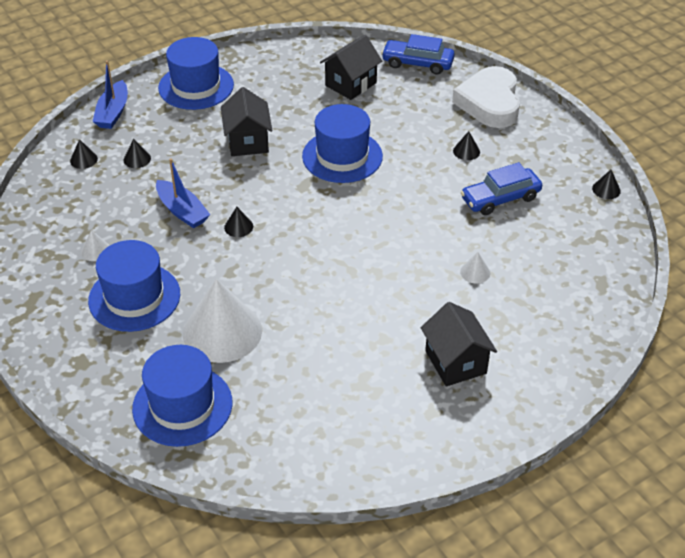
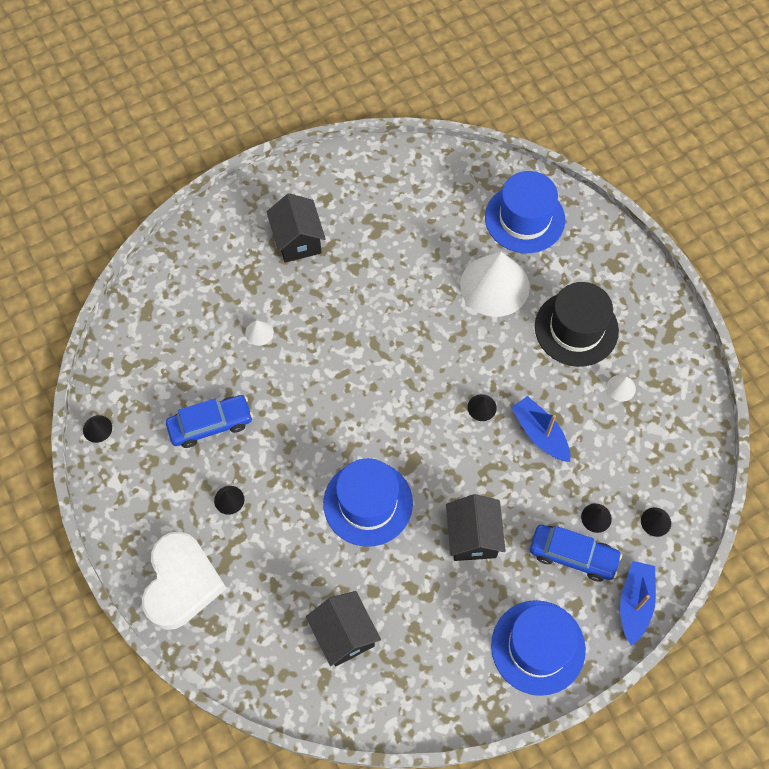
camera: 175 degrees left, 20 degrees up
blue hat [88,240,180,332] -> black hat [535,282,619,367]
black house [320,35,382,100] -> black house turned 75 degrees counterclockwise [306,591,381,667]
blue car [381,34,455,75] -> blue car moved to [530,525,622,581]

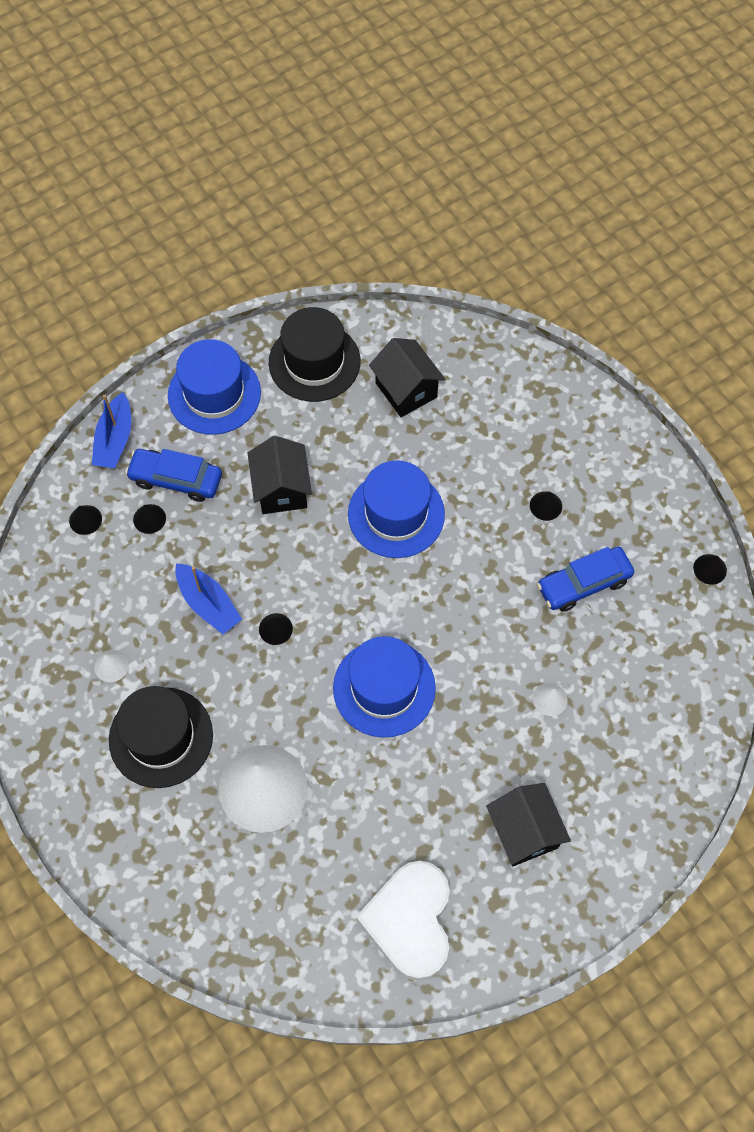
camera: 175 degrees right, 0 degrees up
white heart [142,532,227,630] -> white heart moved to [356,861,450,981]
blue hat [485,171,565,253] -> blue hat moved to [333,636,436,738]
none -> black hat [269,307,361,402]

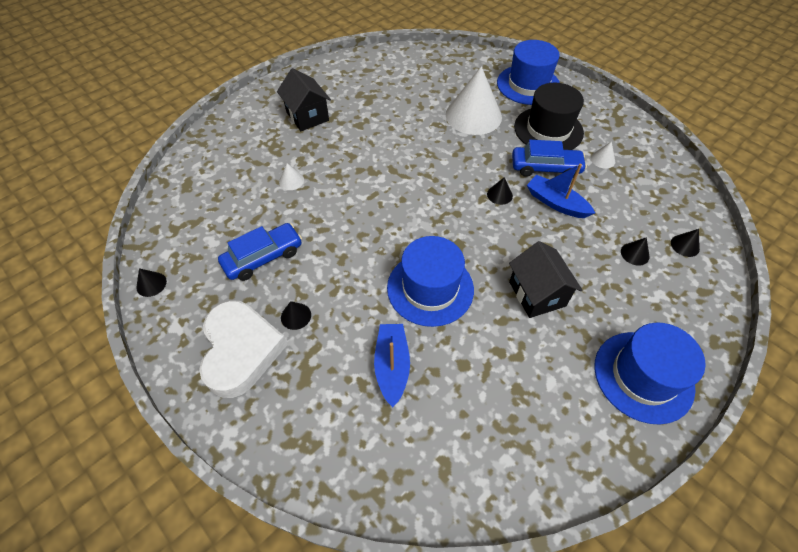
camera: 170 degrees right, 10 degrees down
blue boat [92,392,131,468] -> blue boat moved to [374,324,410,407]
blue car [125,449,222,502] -> blue car moved to [512,140,587,178]
black hat [269,307,361,402] -> none
blue hat [333,636,436,738] -> blue hat moved to [497,40,560,105]
white heart [356,861,450,981] -> white heart moved to [199,300,288,398]
black house [369,338,445,417] -> none

